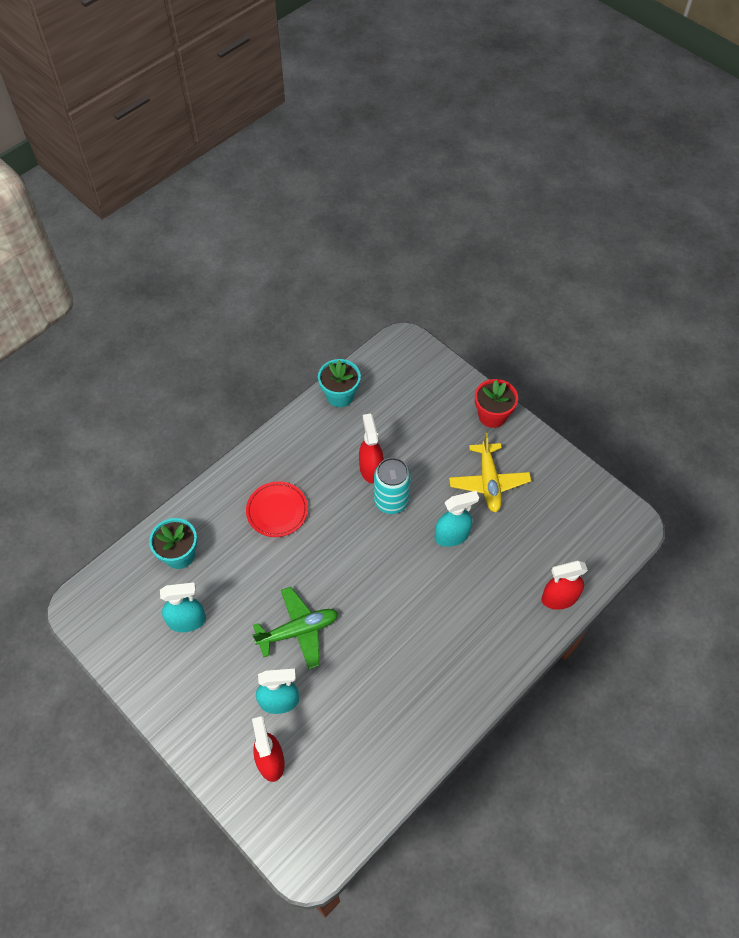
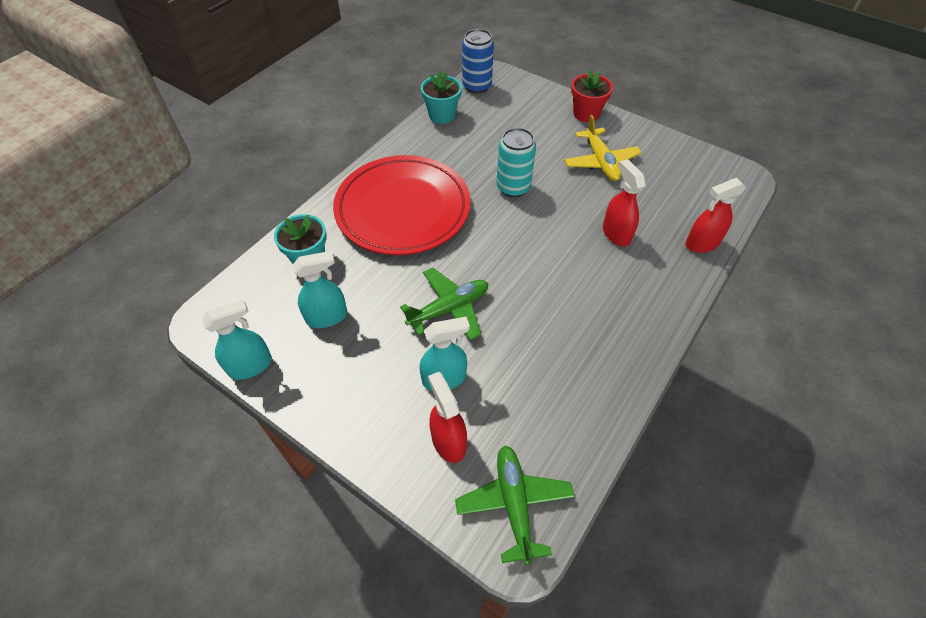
camera: 10 degrees left, 5 degrees down
red plate [246,482,308,537] -> red plate [333,155,471,255], size x2.15
red spray bottle [359,413,384,484] -> red spray bottle moved to [603,159,646,246]
turquoise spray bottle [435,491,479,547] -> turquoise spray bottle moved to [202,299,272,380]
none -> green plane [455,445,574,565]
none -> blue can [462,29,494,94]

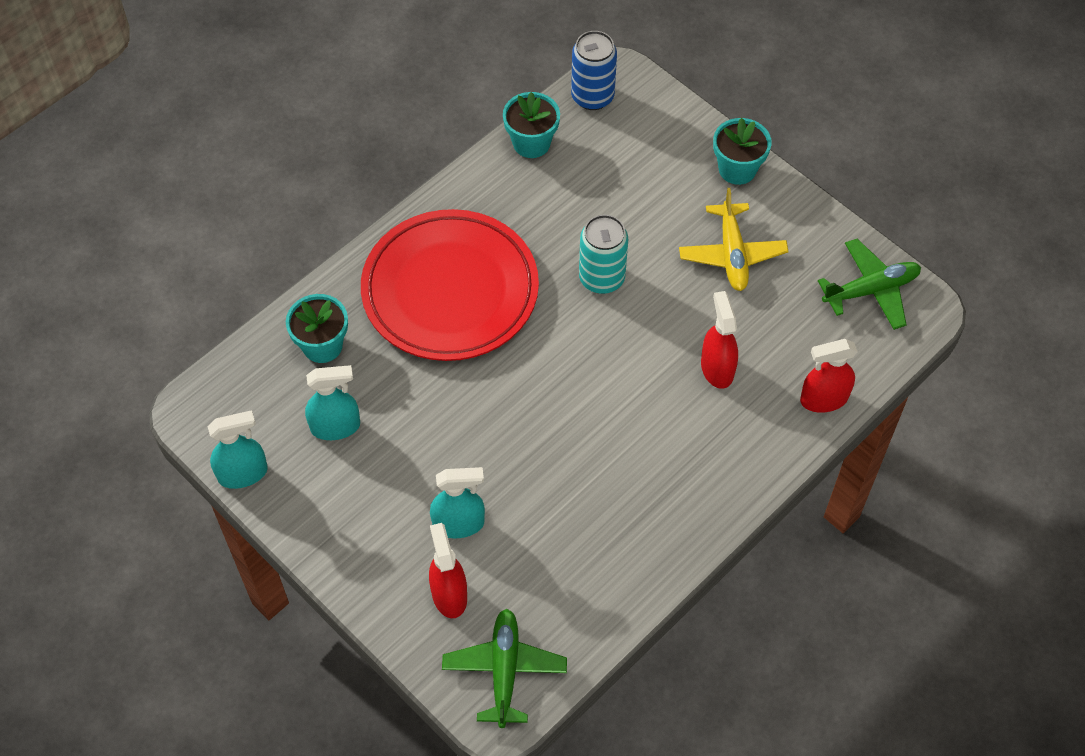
camera: 10 degrees right, 5 degrees up
green plane [400,268,488,341] -> green plane moved to [818,239,921,330]
red flower pot [571,69,613,122] -> turquoise flower pot [713,118,772,185]

